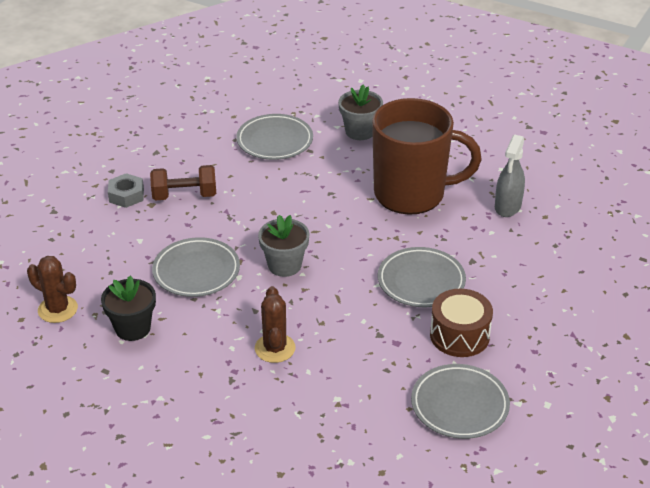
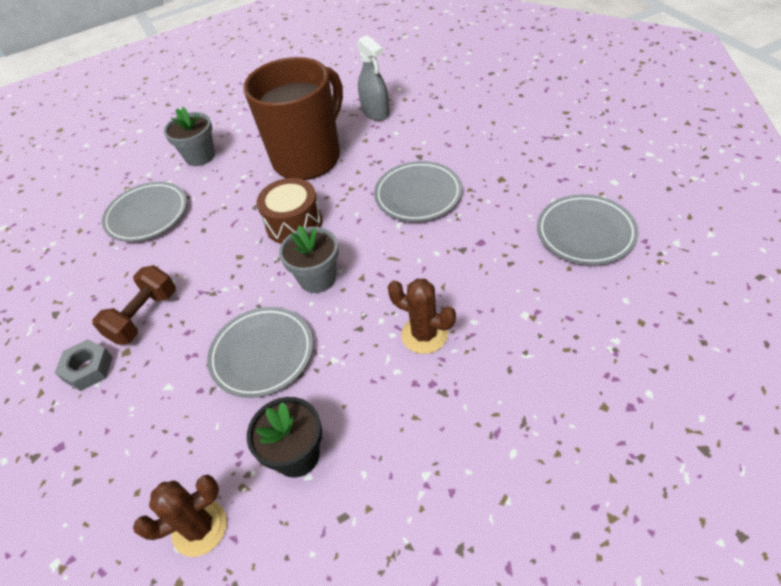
camera: 50 degrees left, 10 degrees up
brown drum [430,289,493,357] -> brown drum moved to [257,178,322,244]

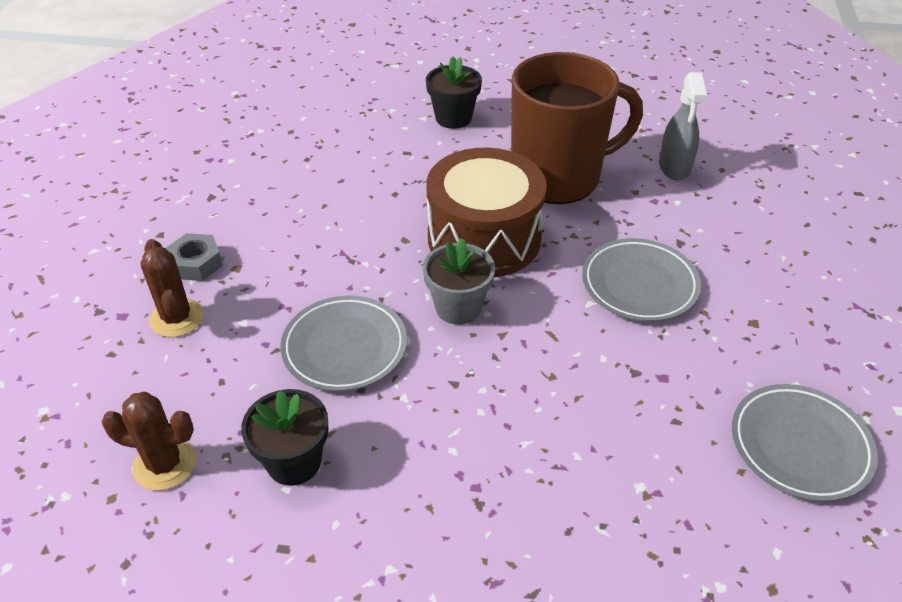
camera: 30 degrees right, 5 degrees down
brown dumbbell [92,265,176,345] -> none
grey plate [102,182,187,242] -> none
grey flower pot [164,107,215,166] -> black flower pot [426,56,482,129]
brown drum [257,178,322,244] -> brown drum [426,148,547,278], size x1.60
brown cactus [388,279,456,354] -> brown cactus moved to [141,239,204,337]

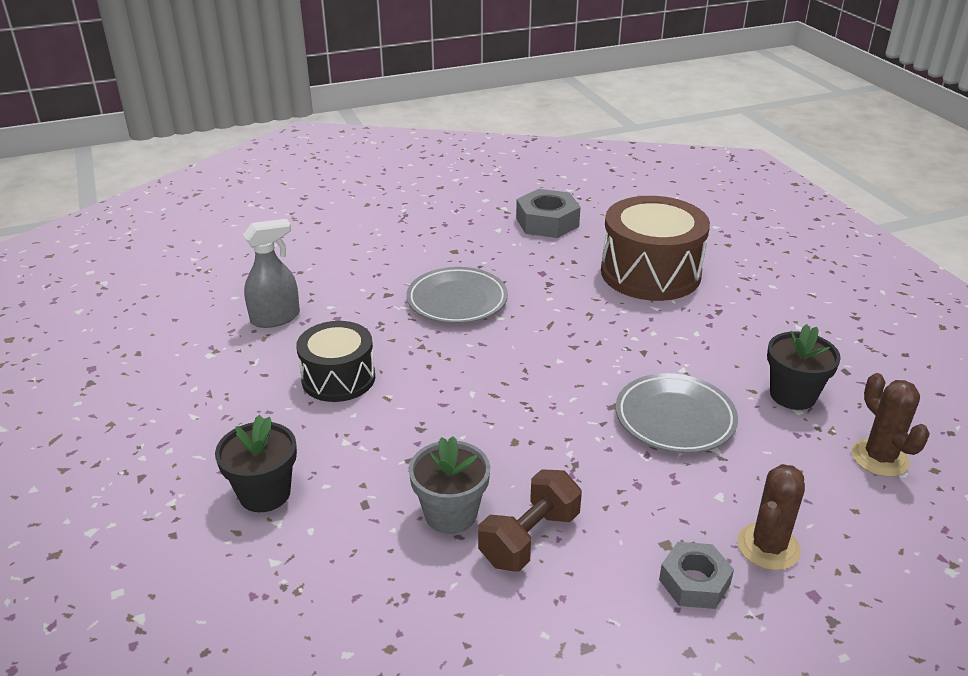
camera: 120 degrees left, 10 degrees down
grey flower pot [423,238,495,325] -> grey flower pot moved to [409,436,490,534]
brown drum [426,148,547,278] -> brown drum moved to [601,196,710,301]
brown mug [511,52,643,204] -> black drum [296,321,375,402]
grey plate [732,384,878,502] -> grey nut [516,189,581,238]
none -> brown dumbbell [478,469,582,572]

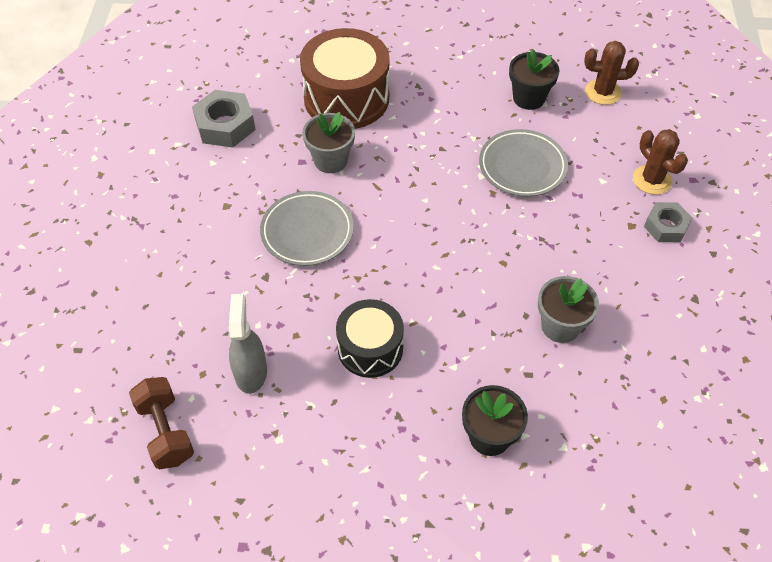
camera: 65 degrees left, 20 degrees up
brown dumbbell [478,469,582,572] -> brown dumbbell moved to [129,377,194,469]
none -> grey flower pot [302,112,355,173]

